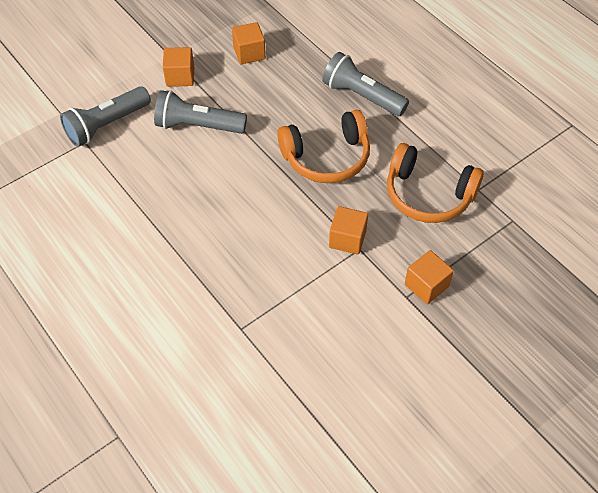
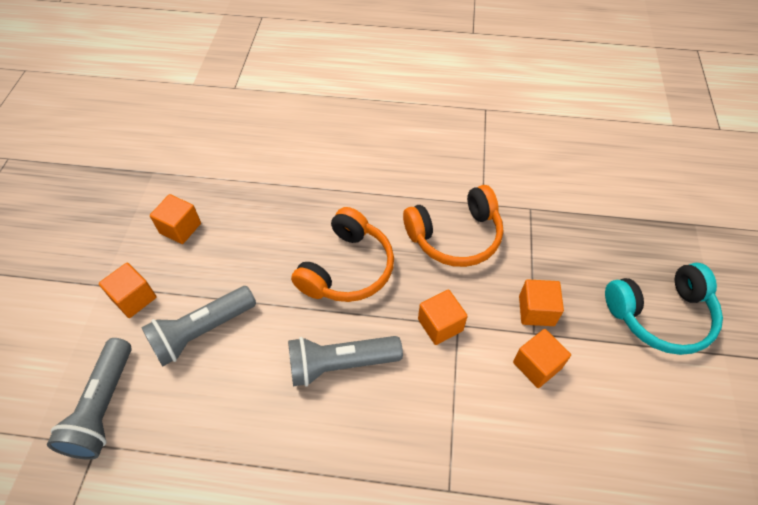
camera: 45 degrees left, 0 degrees up
grey flashlight [322,52,409,116] -> grey flashlight moved to [288,336,403,387]
none -> orange cube [513,329,571,388]
none -> turquoise headphones [605,263,723,355]

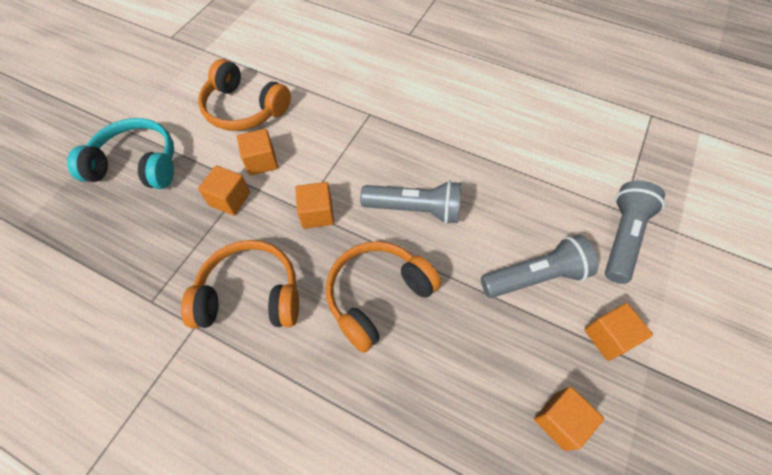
camera: 160 degrees left, 5 degrees up
none -> orange headphones [198,59,291,131]

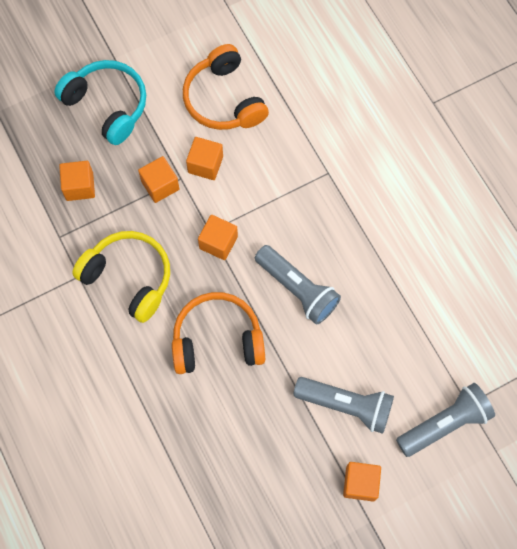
camera: 35 degrees right, 10 degrees up
orange headphones [181,240,299,328] -> yellow headphones [72,231,170,323]
orange cube [534,386,604,451] -> orange cube moved to [59,161,95,201]

